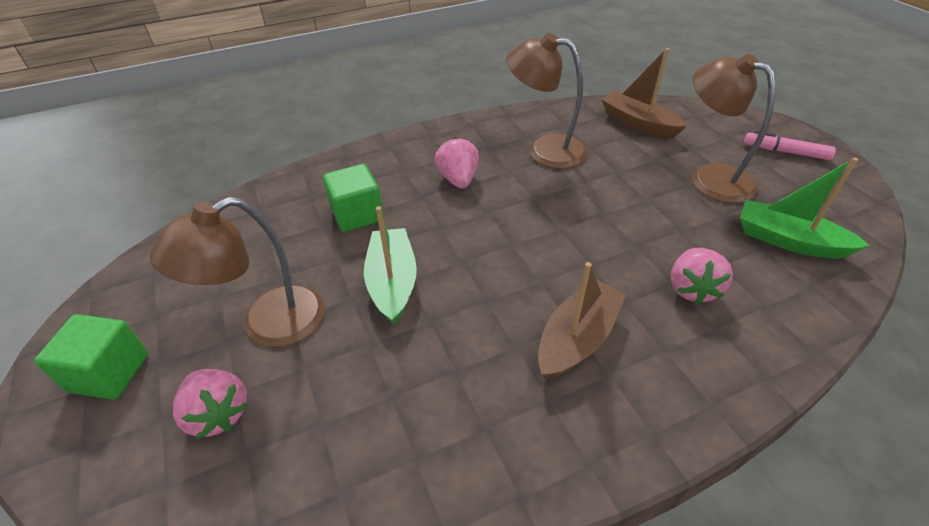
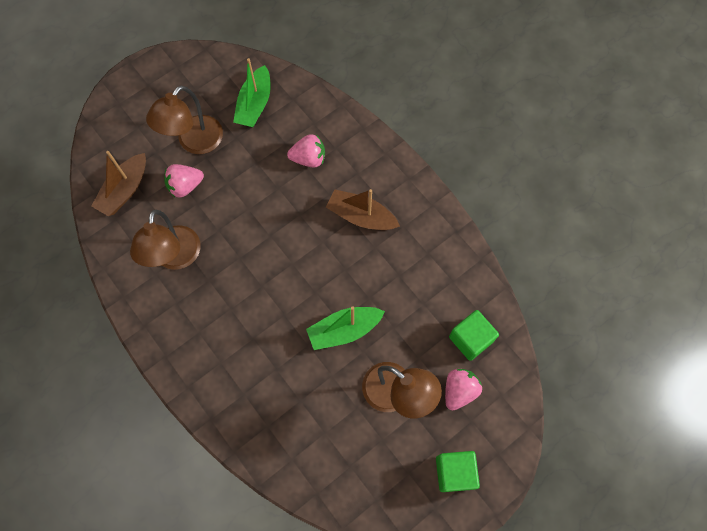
camera: 105 degrees left, 25 degrees up
green cube [323,164,384,232] -> green cube moved to [449,310,499,361]
pink strawberry [435,137,479,189] -> pink strawberry moved to [164,164,204,198]
pink marker [744,131,836,160] -> none

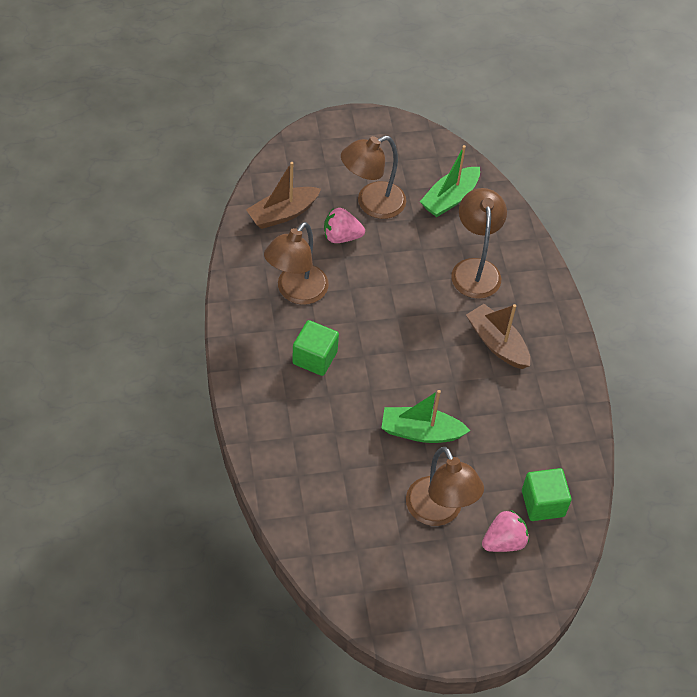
camera: 25 degrees right, 15 degrees down
pink strawberry [287,134,325,167] -> brown lamp [451,188,507,299]
green cube [436,451,480,492] -> green cube moved to [292,320,339,376]

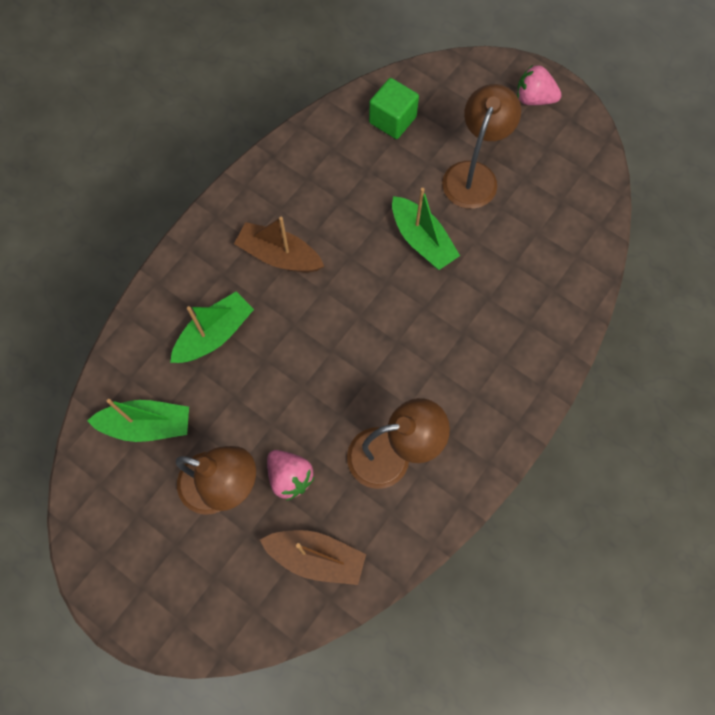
camera: 130 degrees left, 15 degrees up
green cube [292,320,339,376] -> none
brown lamp [451,188,507,299] -> green boat [170,292,254,363]
brown boat [466,304,530,369] -> brown boat turned 105 degrees clockwise [234,217,324,272]
pink strawberry [482,510,529,552] -> pink strawberry moved to [517,65,562,105]

